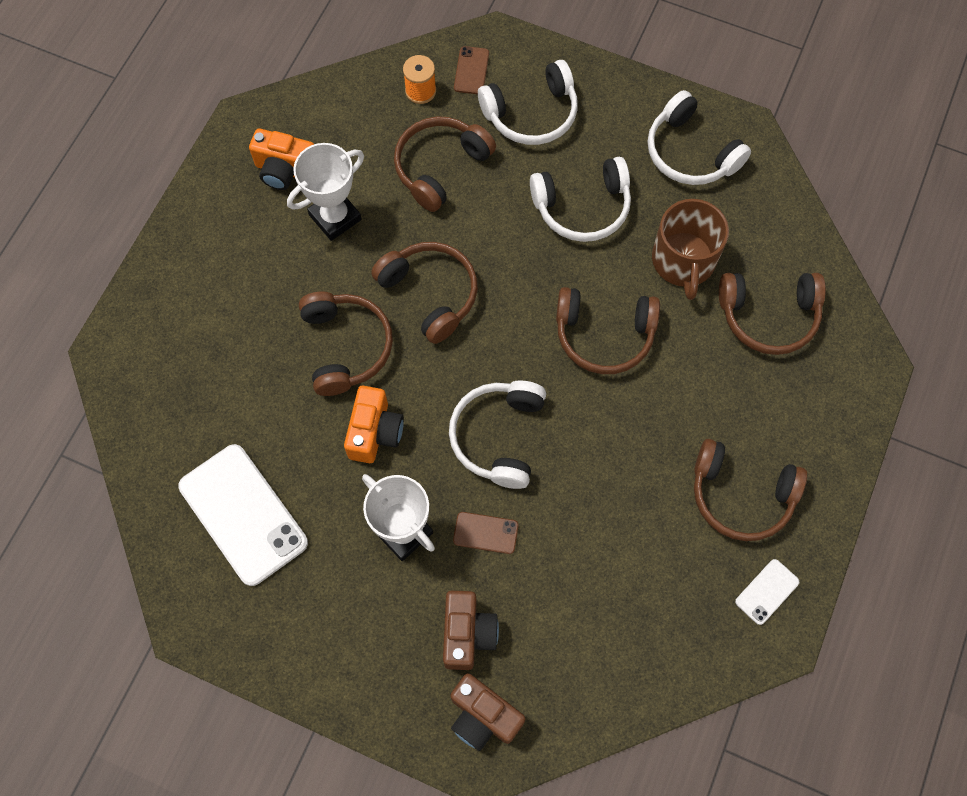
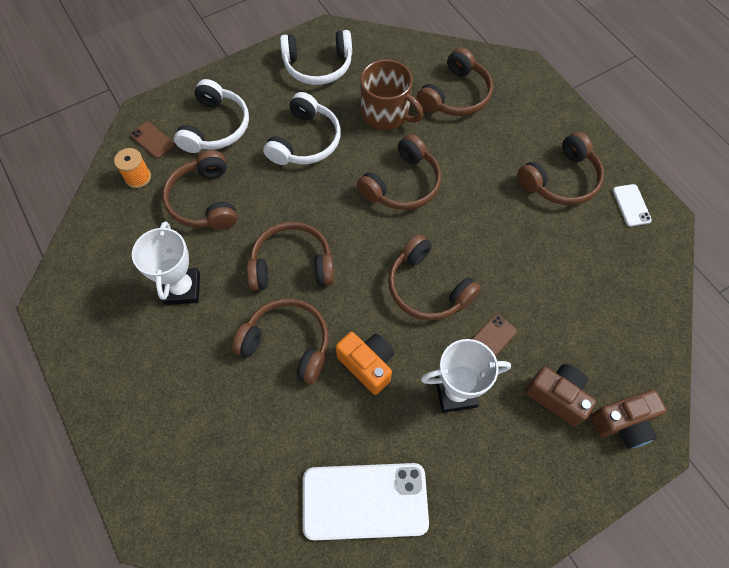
camera: 55 degrees left, 5 degrees down
orange camera [249,128,314,190] -> none
white headphones [449,380,546,489] -> brown headphones [388,234,481,321]

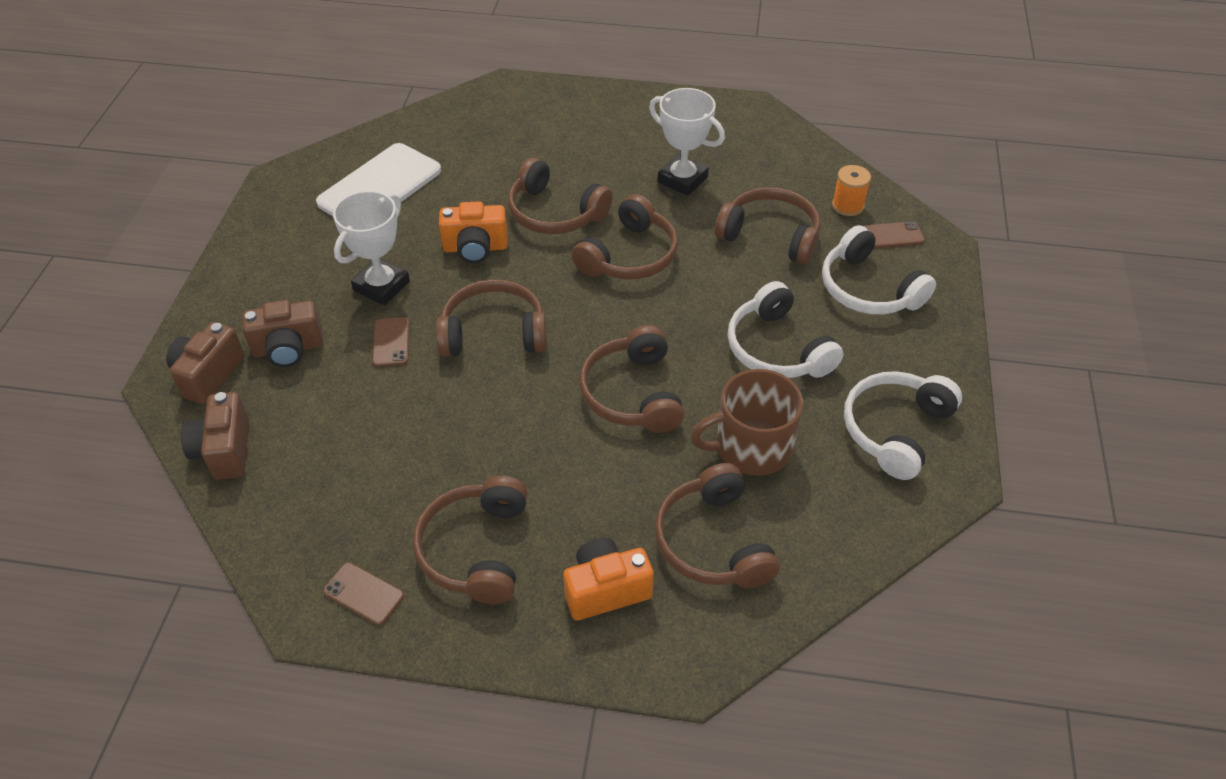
camera: 130 degrees right, 15 degrees down
brown headphones [232,298,329,384] -> brown headphones turned 60 degrees clockwise [508,157,613,234]
white phone [613,184,652,226] -> brown phone [323,562,404,625]
none -> brown camera [181,392,249,480]
none -> orange camera [563,538,654,620]

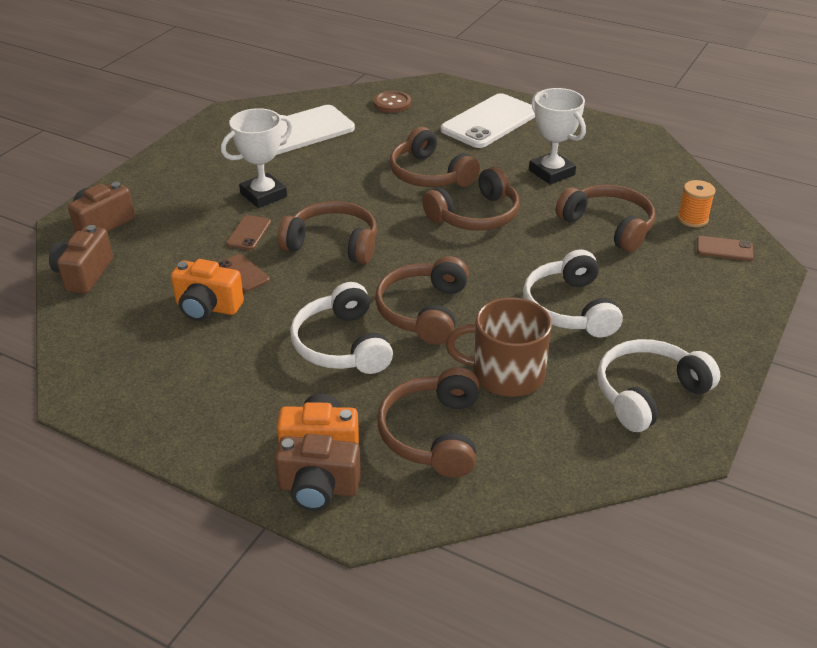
camera: 20 degrees right, 10 degrees down
brown camera [242,300,323,367] -> brown camera moved to [275,434,361,511]
brown phone [323,562,404,625] -> brown phone moved to [218,254,270,292]
brown headphones [413,476,528,604] -> none
orange camera [439,201,508,263] -> orange camera moved to [171,259,244,321]
white headphones [822,225,936,314] -> white headphones moved to [290,282,393,374]
none -> brown button [373,91,411,113]
none -> white phone [441,93,535,148]

